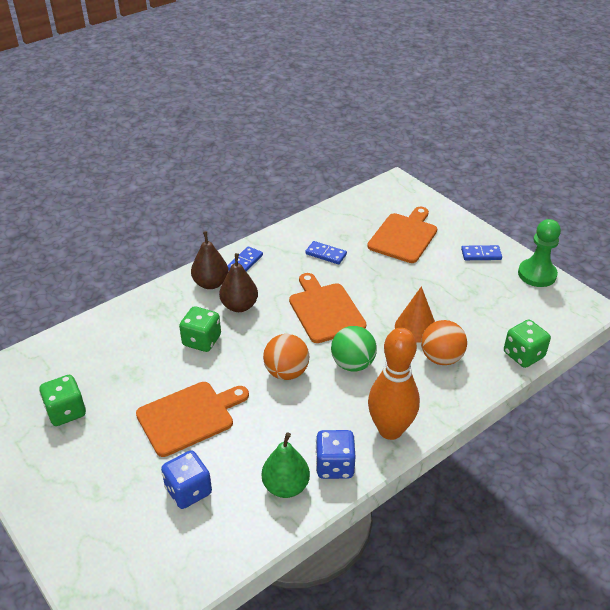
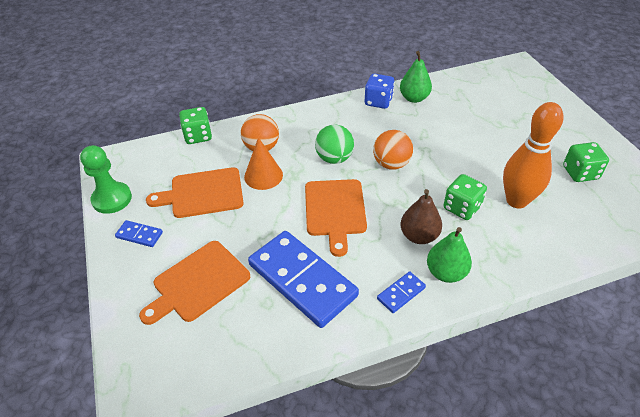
camera: 160 degrees left, 5 degrees up
orange cutting board [136,382,249,457] -> orange cutting board moved to [146,167,243,218]
blue dice [161,450,212,509] -> none
brown pear [191,231,229,289] -> green pear [427,227,472,283]
blue domino [305,241,347,264] -> blue domino [248,231,359,328], size x2.34
orange bowling pin [368,328,420,440] -> orange bowling pin moved to [503,102,563,209]

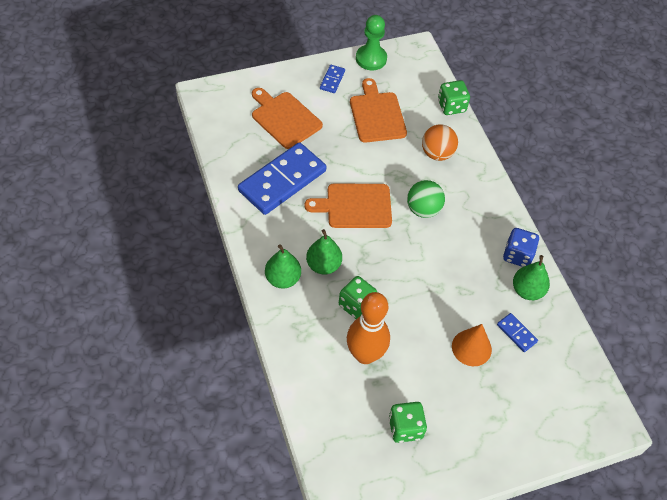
camera: 85 degrees right, 10 degrees up
orange cone [244,137,283,190] -> orange cone moved to [452,324,492,366]
orange ball [373,130,413,170] -> none
blue domino [377,271,426,313] -> blue domino moved to [497,313,538,352]
brown pear [401,189,442,244] -> green pear [306,229,342,275]

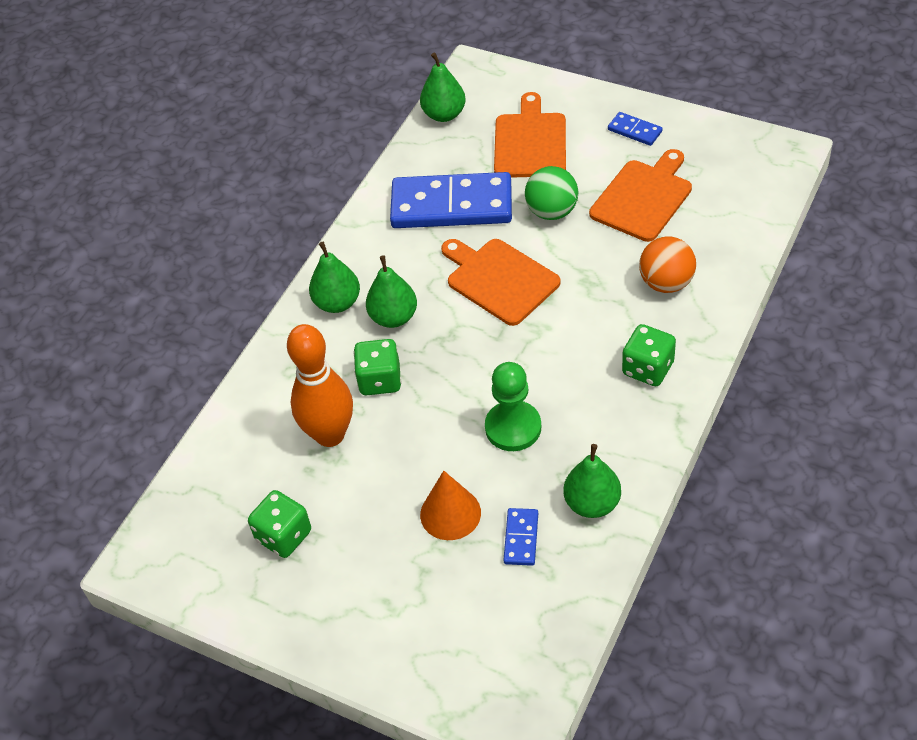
camera: 55 degrees right, 5 degrees down
blue domino [320,65,345,93] -> blue domino turned 60 degrees clockwise [608,112,662,146]
green pawn [356,15,387,70] -> green pawn moved to [485,362,541,451]
green ball [407,180,445,218] -> green ball moved to [525,166,578,220]
green dice [438,80,470,115] -> green dice moved to [622,324,676,386]
blue dice [503,228,539,267] -> none
none -> green pear [420,52,466,122]

